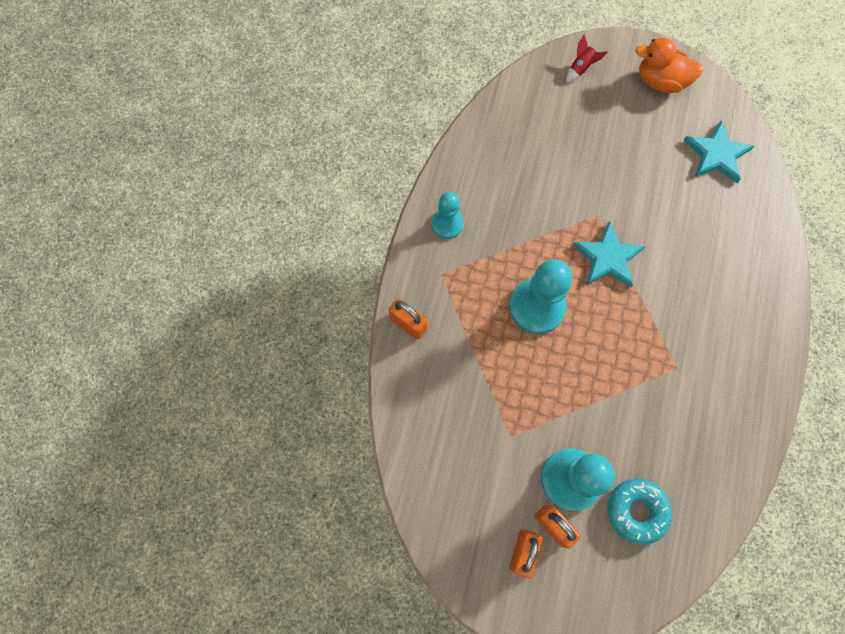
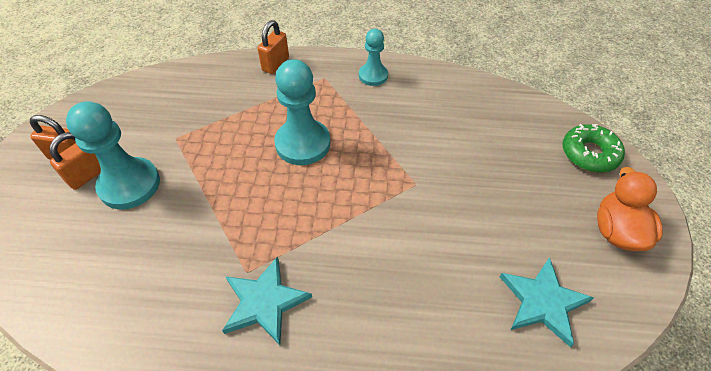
camera: 80 degrees right, 20 degrees down
red rocket [566,34,608,83] -> green donut [563,124,625,173]
turquoise star [573,221,646,288] -> turquoise star moved to [222,256,312,345]
turquoise donut [607,479,672,545] -> none

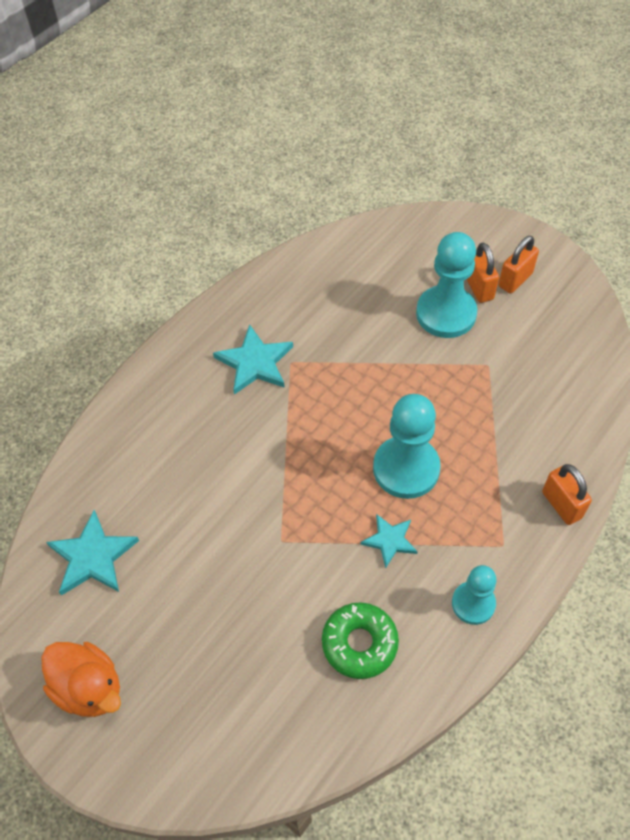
camera: 125 degrees right, 5 degrees up
green donut [563,124,625,173] -> green donut moved to [322,602,399,679]
none -> turquoise star [360,514,418,568]

